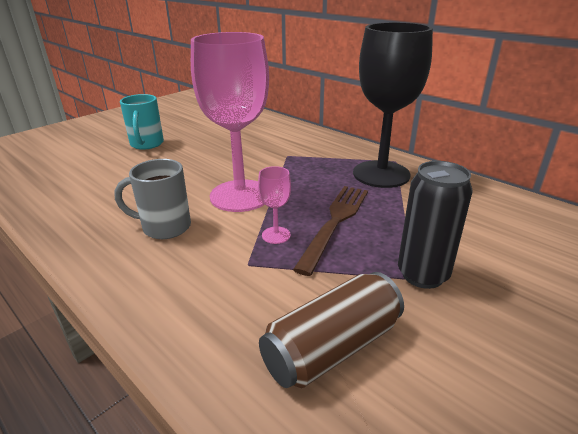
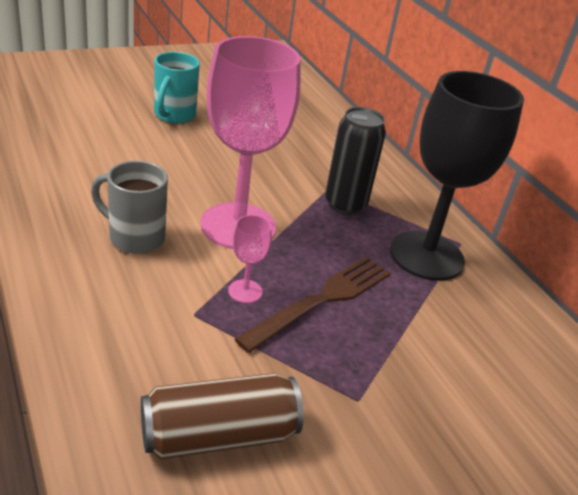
camera: 15 degrees right, 5 degrees up
black can [398,161,473,289] -> black can moved to [325,107,386,215]

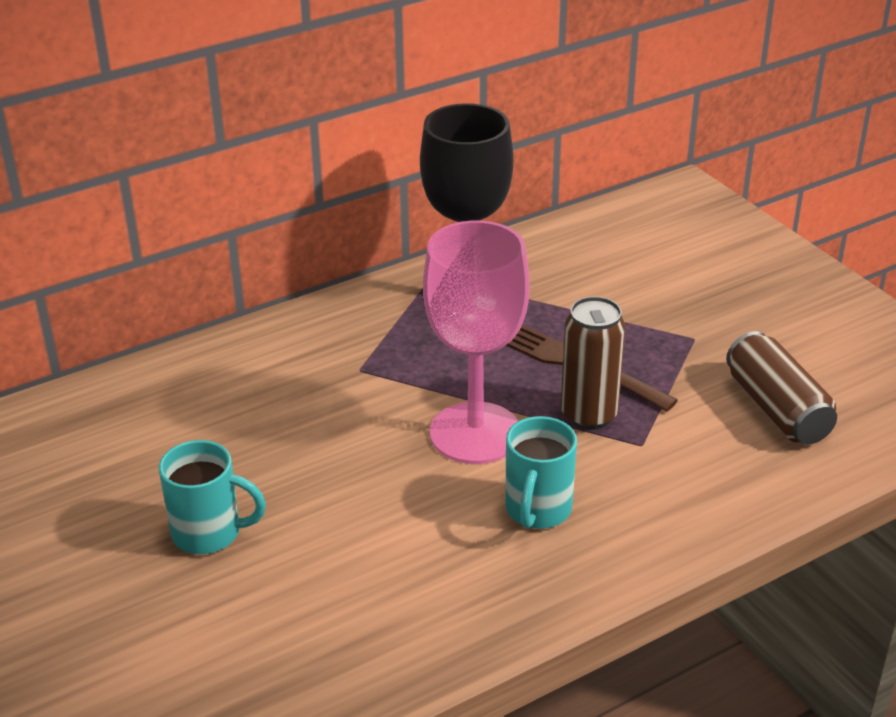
camera: 90 degrees left, 0 degrees up
grey mug [91,161,168,254] -> turquoise mug [505,416,577,529]
pink goblet [228,215,272,303] -> brown can [561,296,626,430]
black can [325,107,386,215] -> none

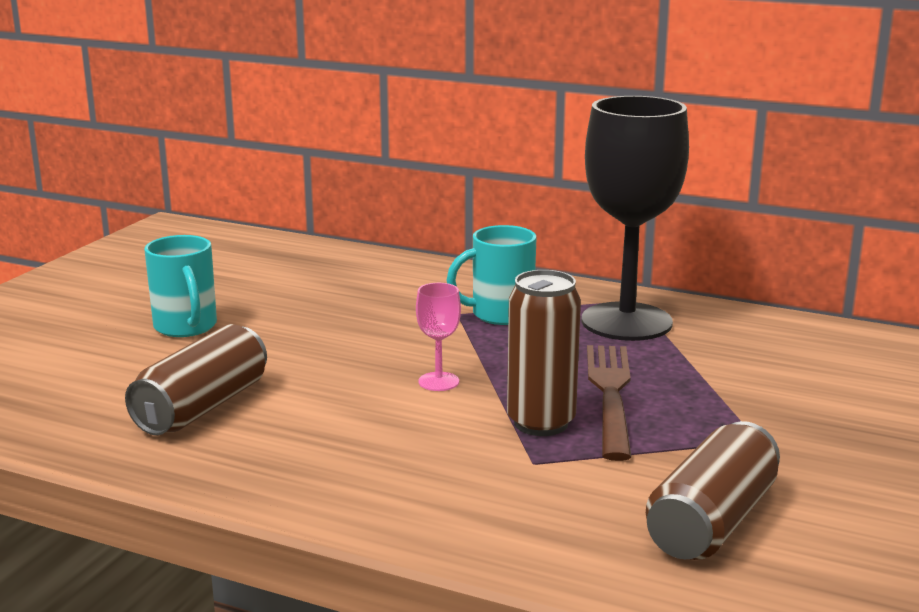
camera: 55 degrees right, 15 degrees down
pink goblet [423,220,530,464] -> pink goblet [416,283,461,391], size x0.41
turquoise mug [505,416,577,529] -> turquoise mug moved to [447,225,536,325]
none -> brown can [125,324,267,435]

